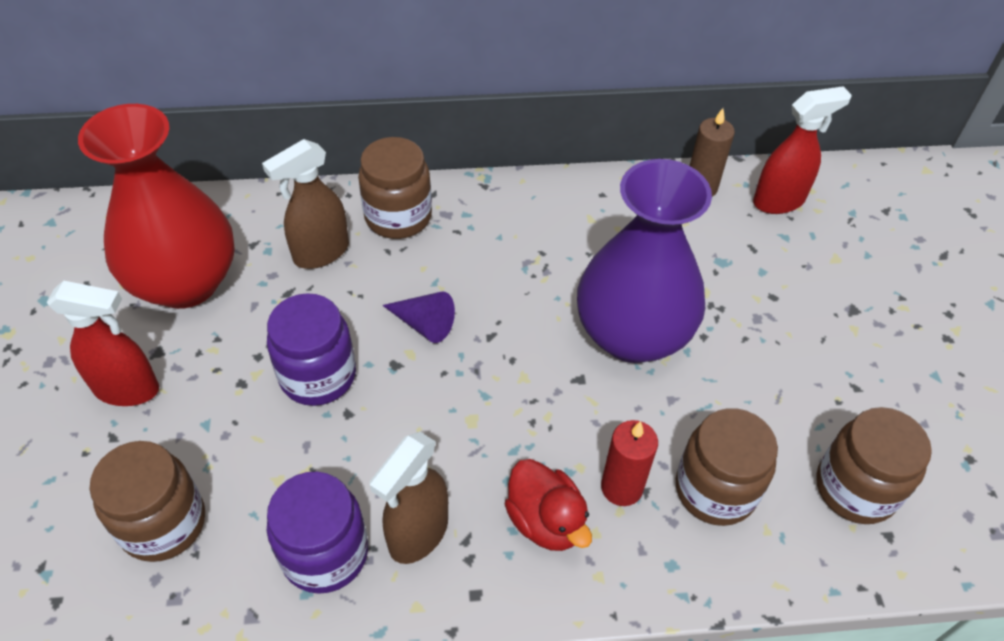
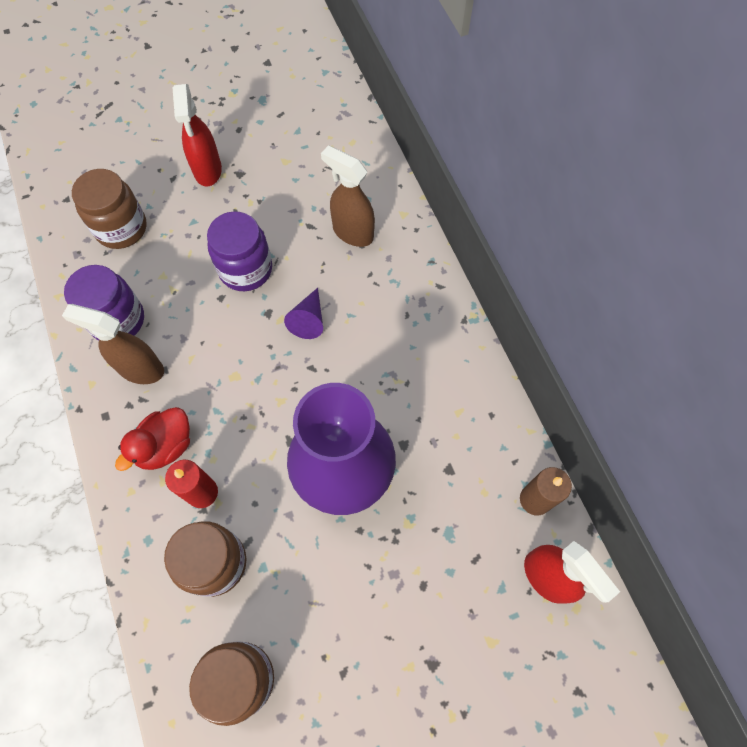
camera: 75 degrees right, 15 degrees up
red vase [78,104,235,309] -> none
brown jar [358,137,432,239] -> none

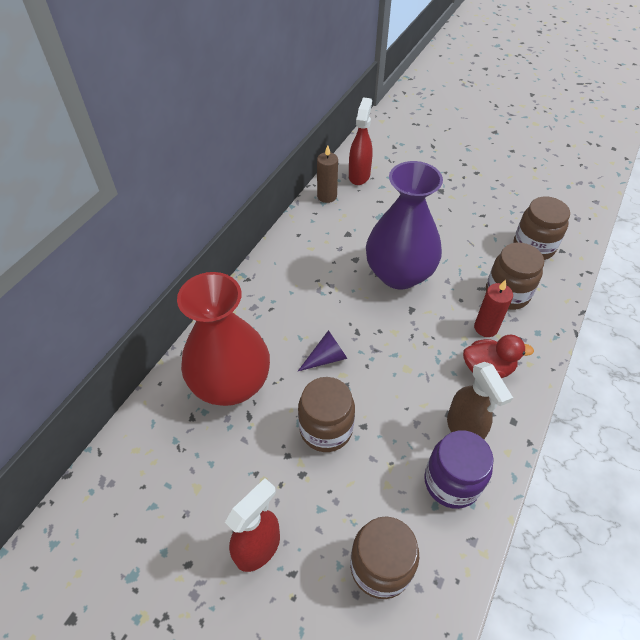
camera: 130 degrees left, 15 degrees down
purple jar [207,211,272,291] -> brown jar [298,377,355,452]
brown spray bottle [321,145,375,247] -> red vase [177,272,270,406]

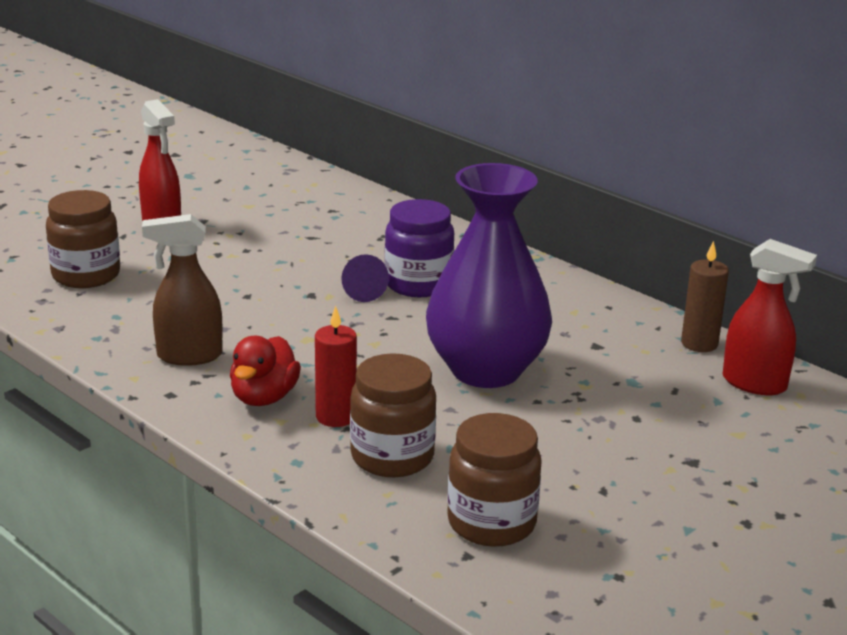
camera: 105 degrees right, 25 degrees down
red vase [177,272,270,406] -> none
brown jar [298,377,355,452] -> none
purple jar [424,430,494,509] -> purple jar moved to [384,199,454,297]

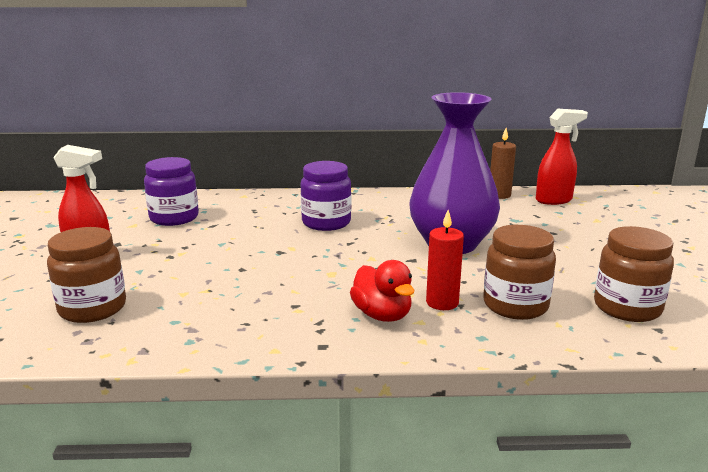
camera: 45 degrees left, 5 degrees down
brown spray bottle [142,214,223,366] -> none
purple cone [341,254,389,302] -> none
none -> purple jar [144,157,199,226]

